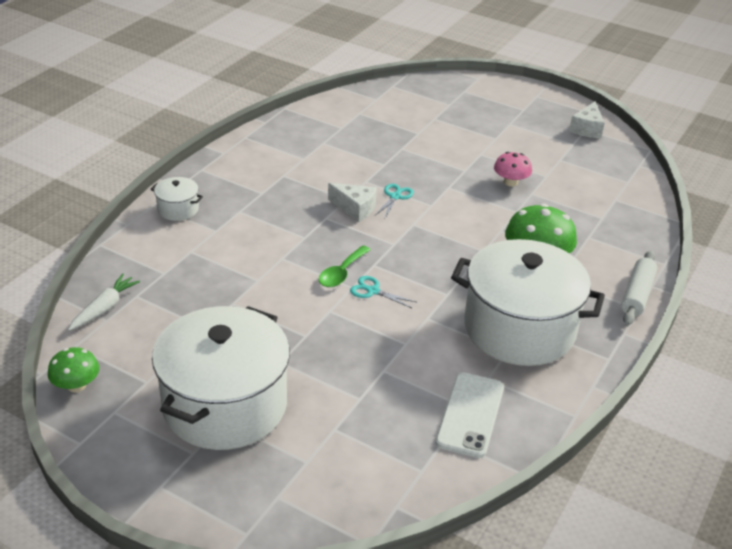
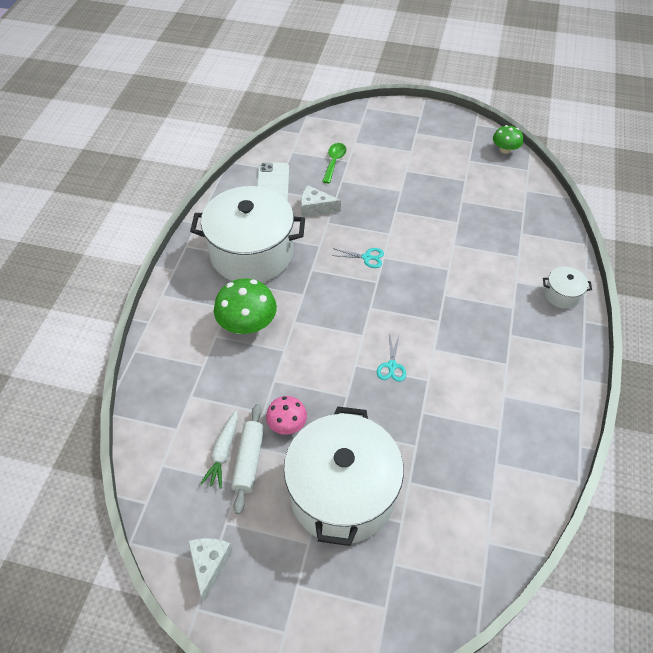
camera: 165 degrees right, 15 degrees up
white carrot [68,274,140,331] -> white carrot moved to [200,410,238,488]
white pot [152,306,290,450] -> white pot moved to [284,406,404,546]
green spoon [319,245,371,287] -> green spoon moved to [322,143,346,184]
white cheese [328,183,377,222] -> white cheese moved to [301,185,341,217]
white rolling pin [621,250,657,325] -> white rolling pin moved to [231,404,264,514]

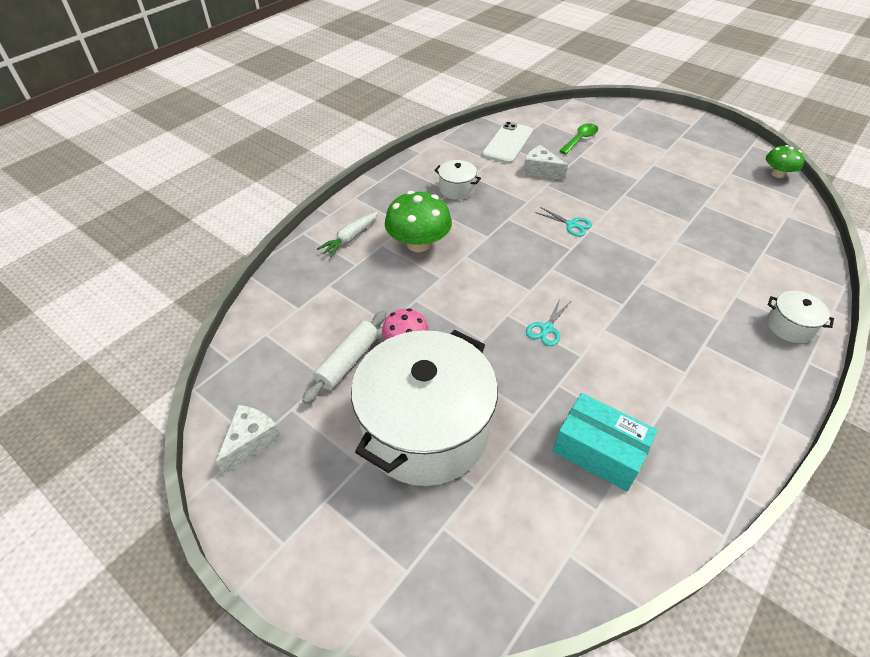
camera: 25 degrees right, 5 degrees down
white pot [190,186,305,283] -> white pot [434,160,481,200], size x0.41
white carrot [200,410,238,488] -> white carrot moved to [317,212,379,257]
none -> turquoise box [553,393,658,491]

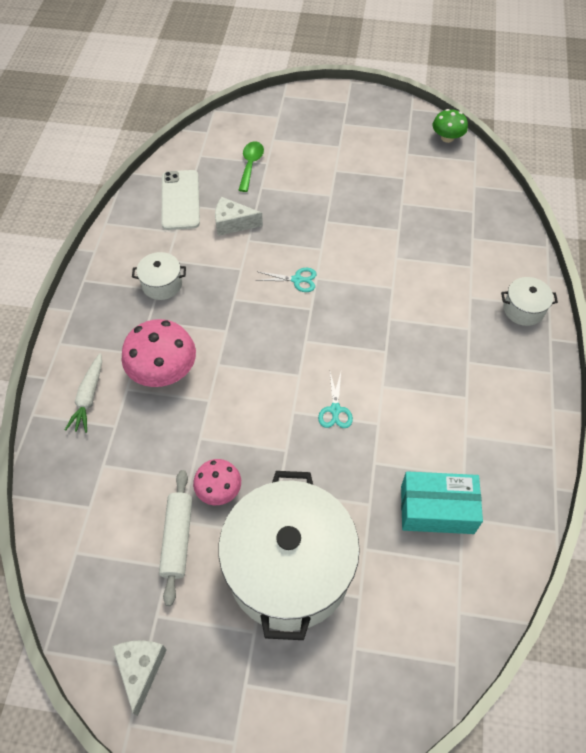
camera: 30 degrees left, 10 degrees up
green mushroom [385,191,452,252] -> pink mushroom [122,319,196,387]

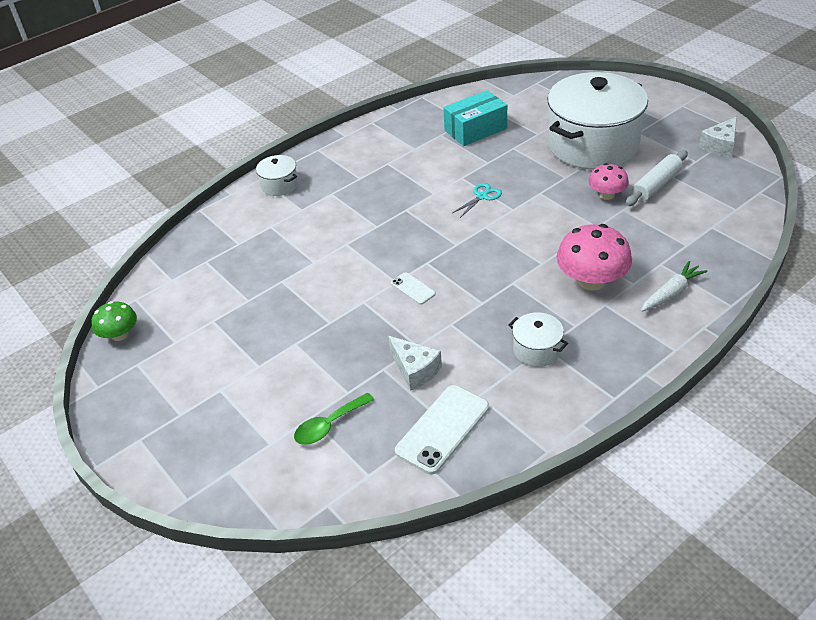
camera: 135 degrees left, 15 degrees down
turquoise scissors [256,268,317,292] -> white phone [391,272,436,304]
turquoise box [401,471,483,534] -> turquoise box turned 75 degrees counterclockwise [443,90,507,146]

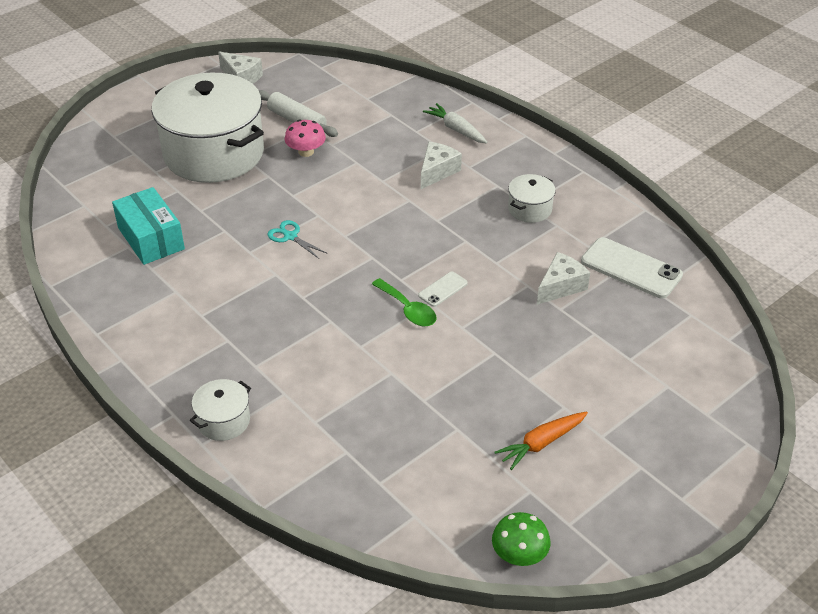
camera: 95 degrees left, 0 degrees up
green spoon [294,393,374,445] -> green spoon moved to [372,278,437,326]
pink mushroom [556,224,632,291] -> white cheese [421,142,462,189]
none -> orange carrot [494,412,588,470]

